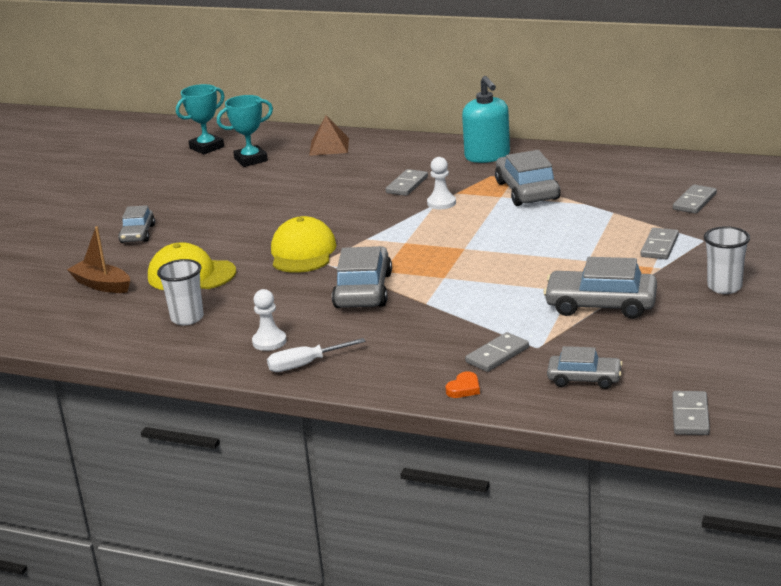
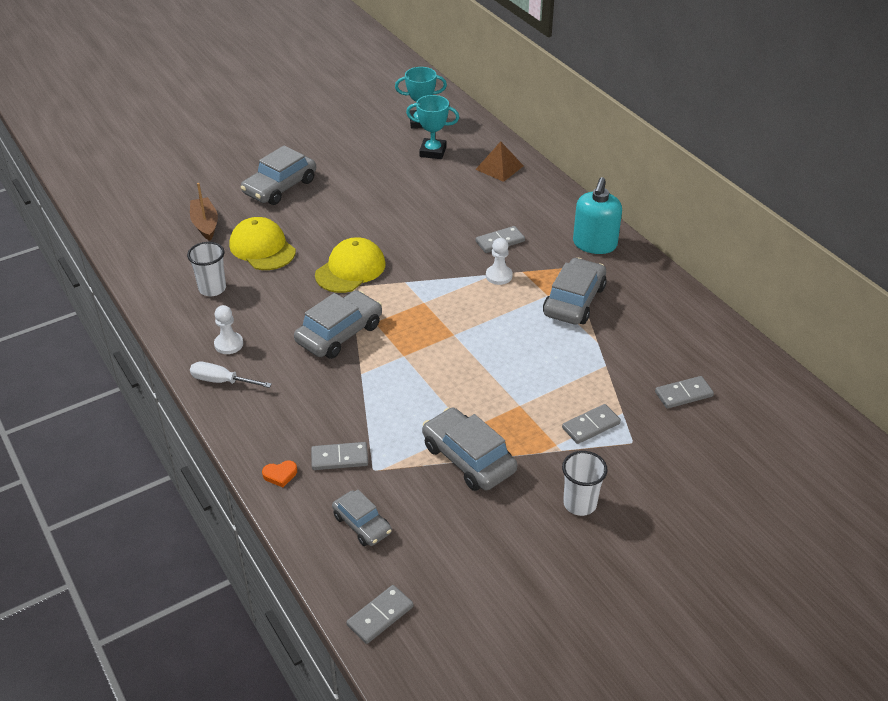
camera: 35 degrees right, 15 degrees up
grey car [118,205,155,243] -> grey car [241,145,316,205], size x1.64

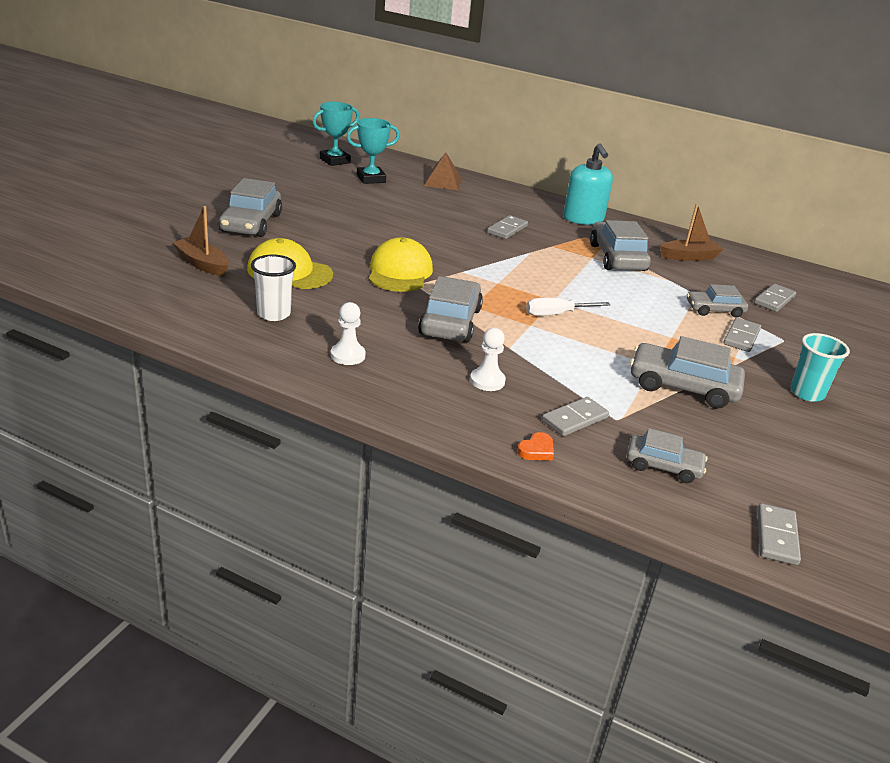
camera: 35 degrees left, 10 degrees down
white screwdriver [190,362,272,388] -> white screwdriver moved to [526,298,610,316]
white pawn [486,238,513,285] -> white pawn moved to [470,328,506,391]
white cup [562,451,608,516] -> turquoise cup [790,333,850,402]
none -> brown boat [660,204,724,261]
none -> grey car [687,284,748,318]

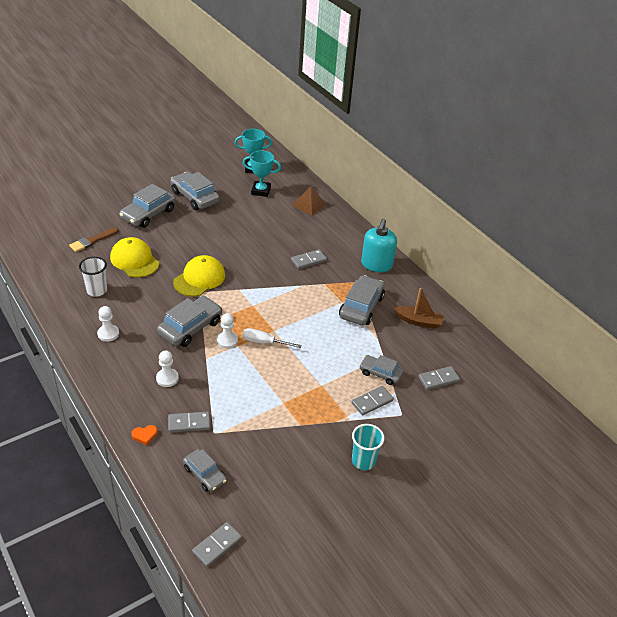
camera: 30 degrees right, 10 degrees up
brown boat [172,206,229,276] -> brown brush [69,227,119,252]
grey car [630,336,745,409] -> grey car moved to [170,172,220,210]
none -> white pawn [217,313,238,349]

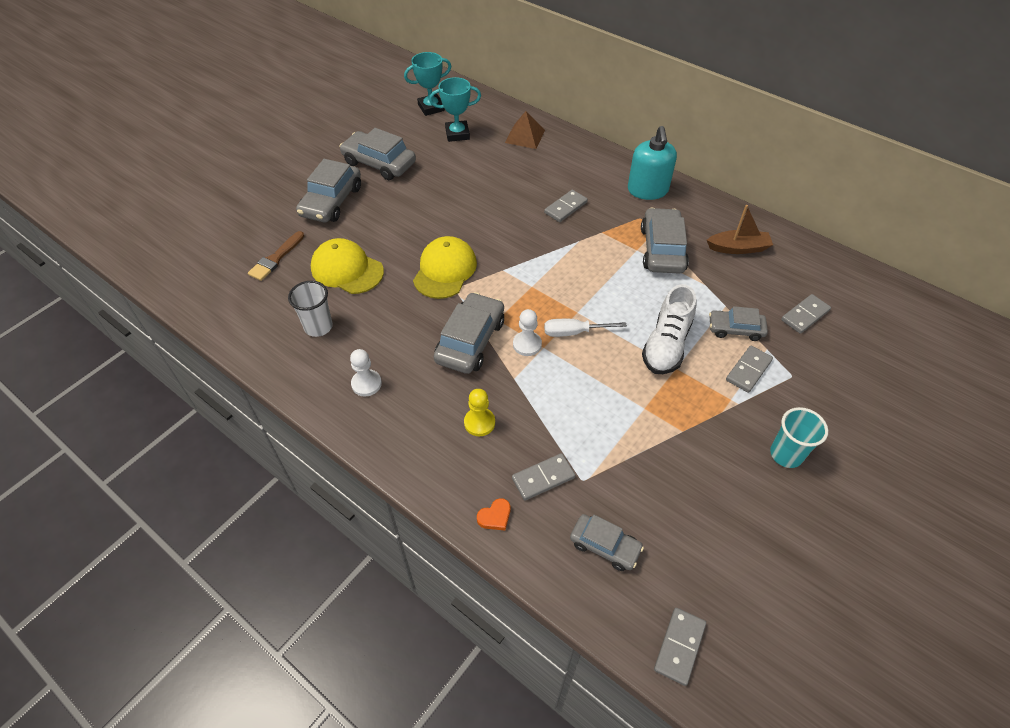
camera: 15 degrees left, 10 degrees up
white pawn [156,350,179,387] -> yellow pawn [464,389,495,436]
none -> white shoe [642,284,696,374]

